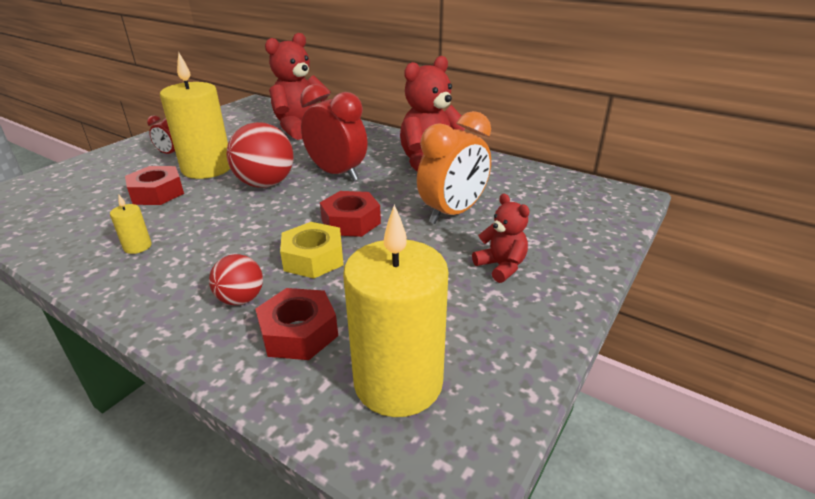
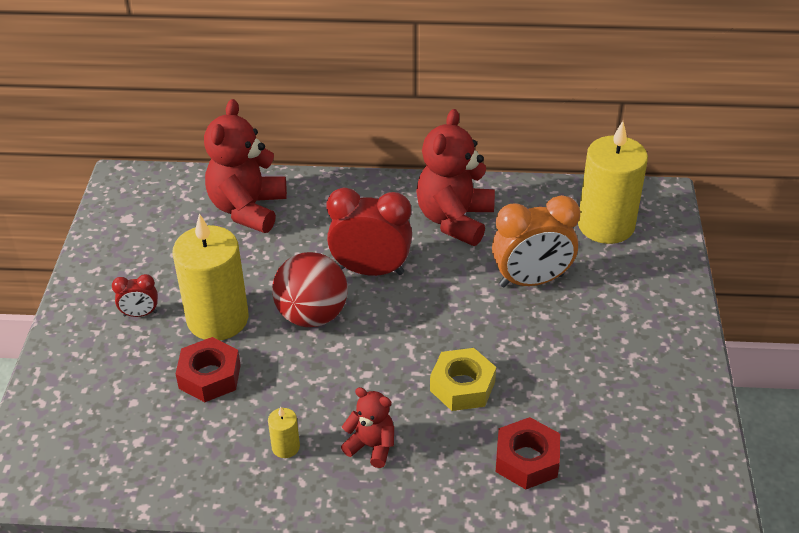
camera: 30 degrees left, 10 degrees up
red ball [209,254,263,305] -> none
red nut [320,191,381,237] -> none
yellow candle [343,204,448,417] -> yellow candle moved to [578,121,648,244]
orange clock [417,111,491,224] -> orange clock turned 60 degrees clockwise [492,195,580,287]
red teddy bear [472,194,530,283] -> red teddy bear moved to [341,387,394,468]

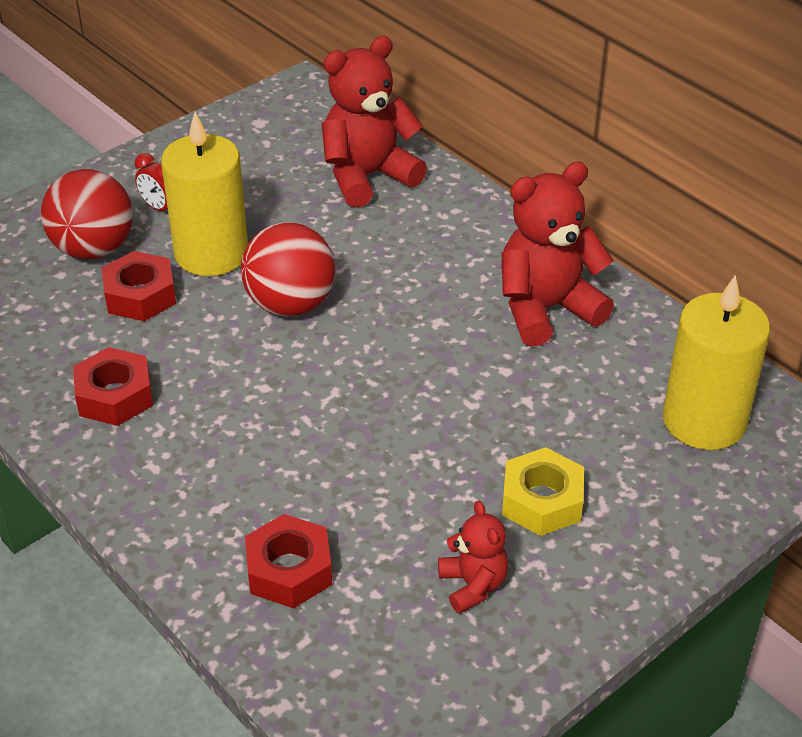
camera: 45 degrees right, 0 degrees up
yellow candle [268,407,300,458] -> red nut [73,347,153,426]
red clock [327,188,412,276] -> none
red teddy bear [341,387,394,468] -> red teddy bear moved to [438,501,508,614]
yellow nut [430,348,496,411] -> yellow nut moved to [502,447,584,536]
orange clock [492,195,580,287] -> none
none -> red ball [41,169,133,259]

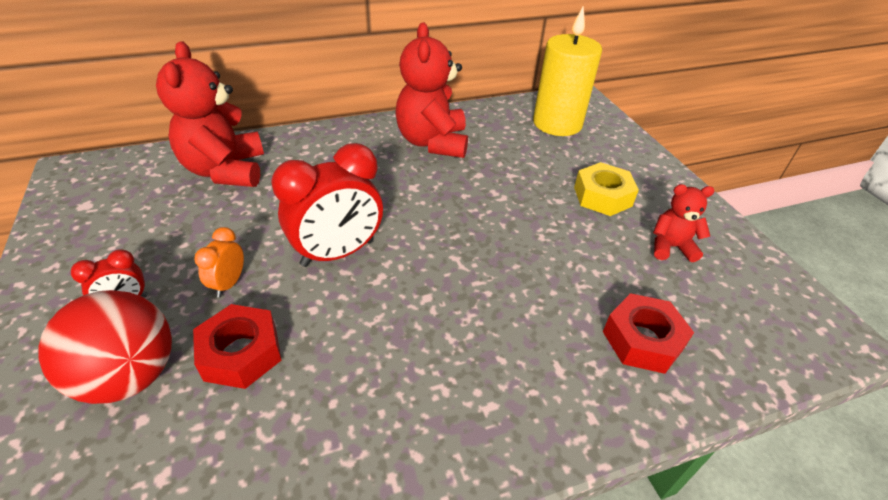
camera: 70 degrees left, 0 degrees up
red nut [73,347,153,426] -> none
yellow candle [161,112,248,276] -> orange clock [194,227,244,298]
red ball [241,222,335,316] -> red clock [271,143,383,267]

